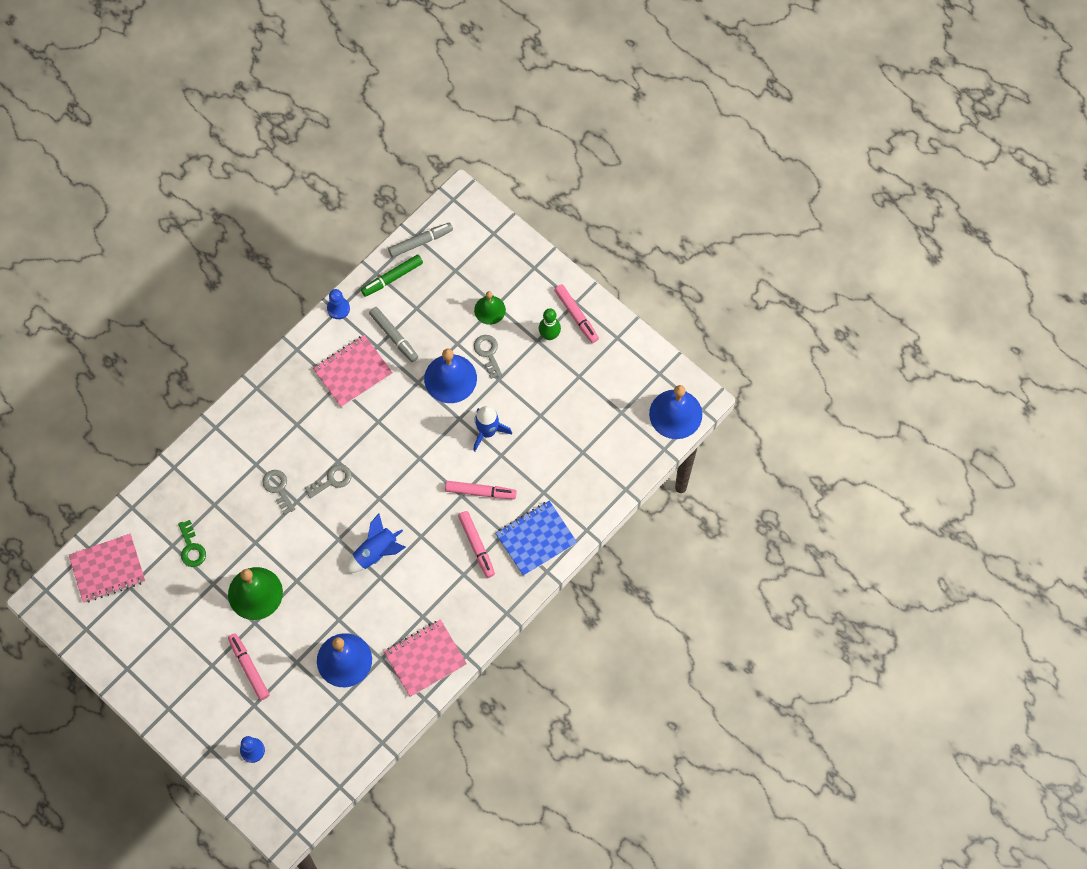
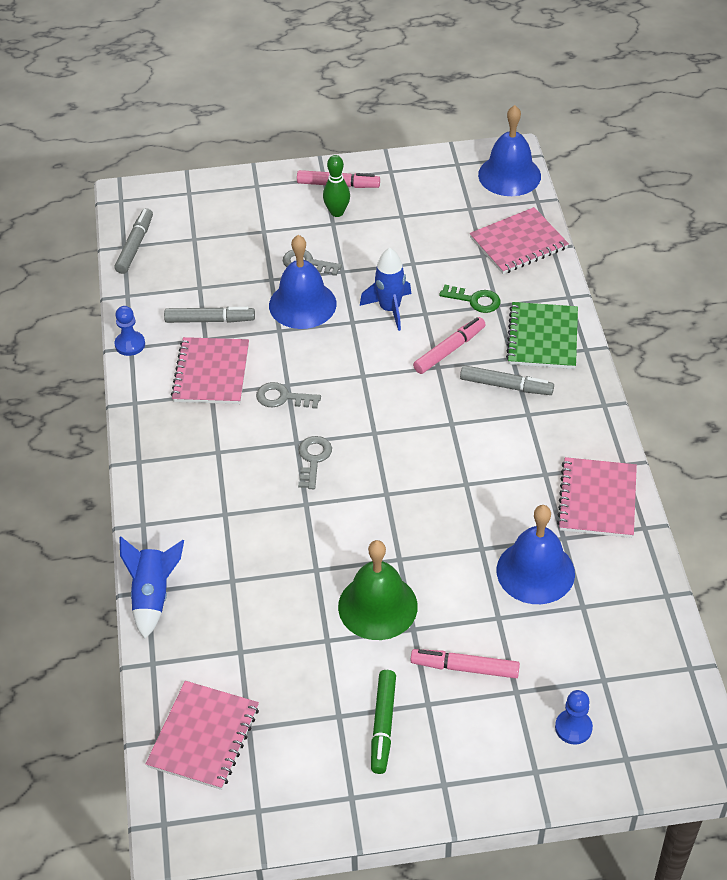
camera: 50 degrees left, 20 degrees down
green key [178,520,206,567] -> green key moved to [439,285,501,313]
grey key [262,470,295,515] -> grey key moved to [256,382,321,409]
blue rocket [346,514,406,573] -> blue rocket moved to [119,536,184,639]
green marker [361,255,423,297] -> green marker moved to [371,670,396,774]
pink marker [458,511,495,578] -> grey marker [460,365,554,395]
green bell [474,291,506,325] -> none
blue notebook [495,501,577,576] -> green notebook [506,302,578,369]
none -> pink notebook [470,207,569,274]

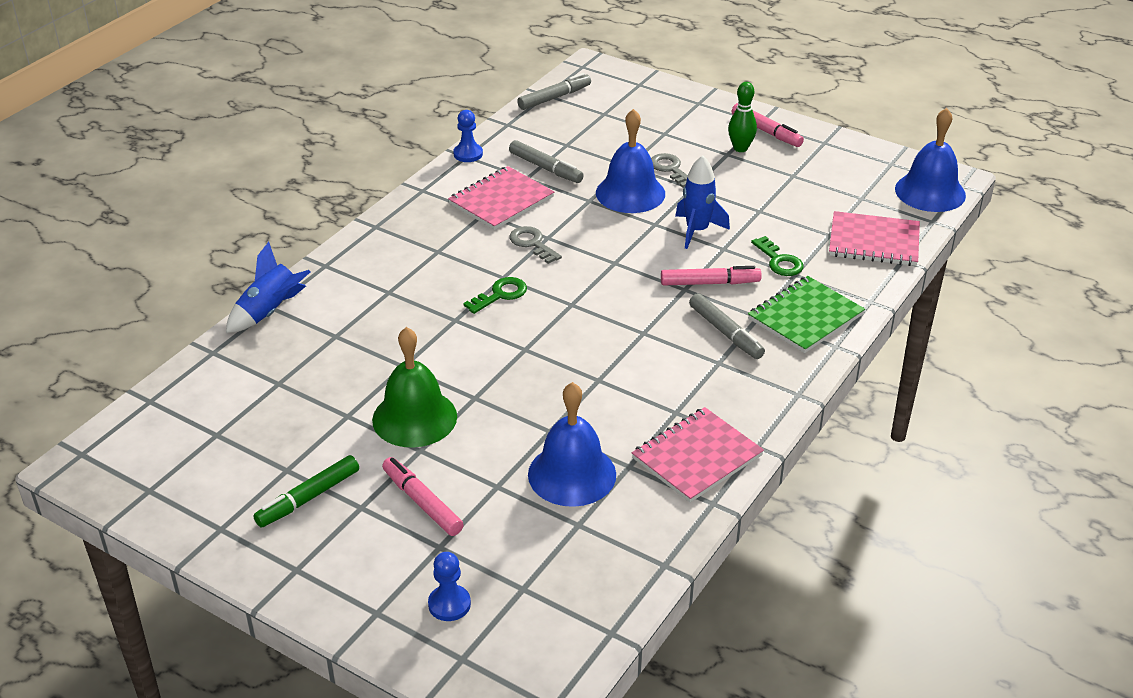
camera: 40 degrees right, 10 degrees down
pink notebook [145,681,259,790] -> none
grey key [298,436,332,489] -> green key [463,277,527,314]

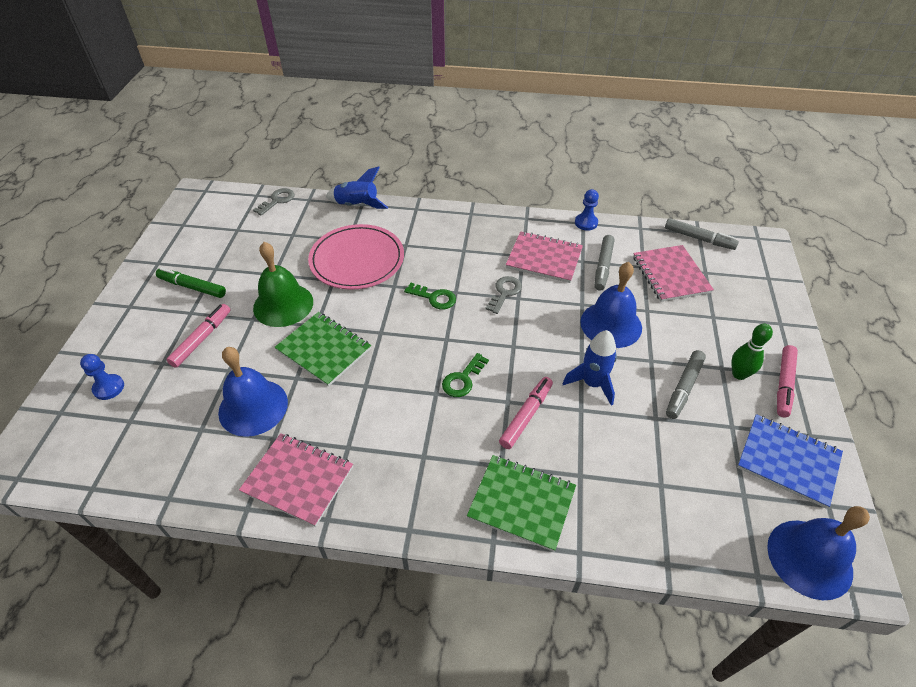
camera: 65 degrees right, 10 degrees up
grey key [651,153,688,188] -> grey key moved to [253,188,294,216]
pink marker [661,266,762,285] -> pink marker turned 120 degrees counterclockwise [499,377,553,449]
grey marker [689,293,765,359] -> grey marker moved to [666,350,706,419]
green key [751,236,803,276] -> green key moved to [442,353,489,397]
pink notebook [829,211,920,266] -> pink notebook moved to [633,245,714,302]
none -> green notebook [274,312,371,387]
none -> pink plate [308,224,404,290]
none -> blue notebook [737,414,843,509]

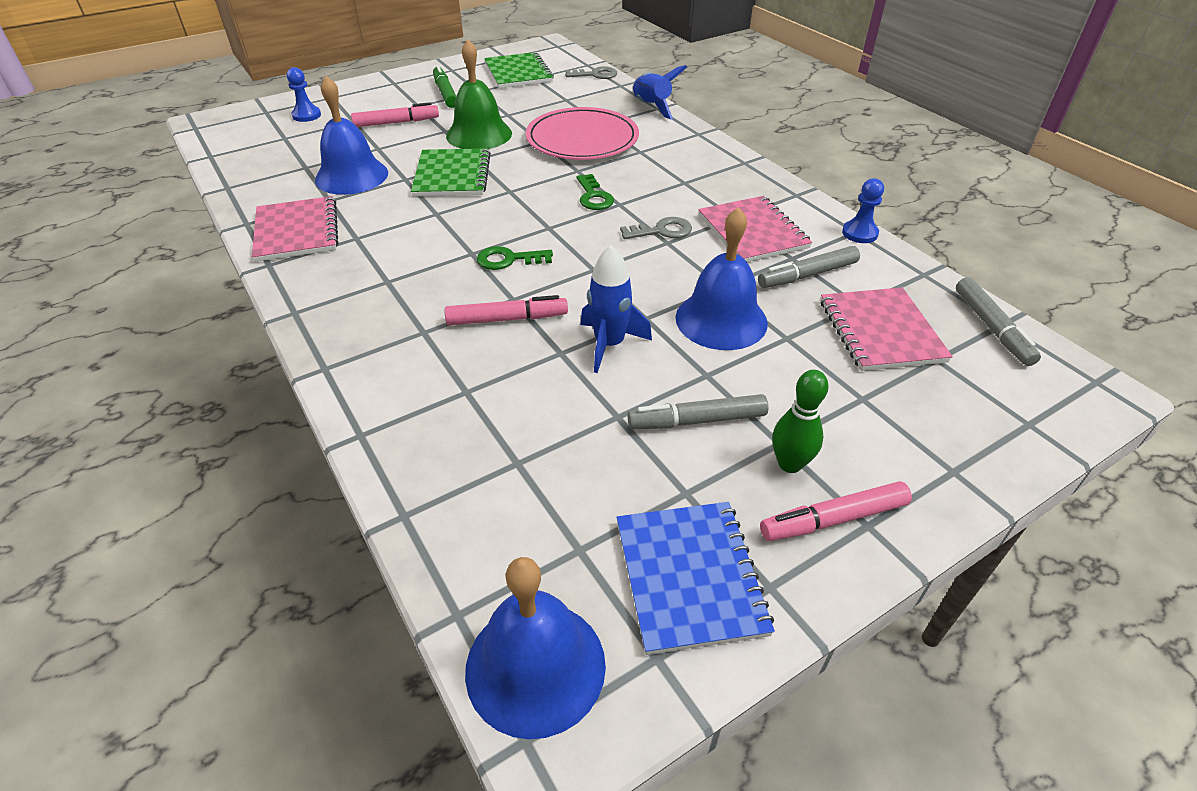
camera: 50 degrees right, 5 degrees down
green notebook [467,455,576,552] -> green notebook moved to [484,52,554,88]
pink notebook [633,245,714,302] -> pink notebook turned 45 degrees counterclockwise [821,287,953,371]

